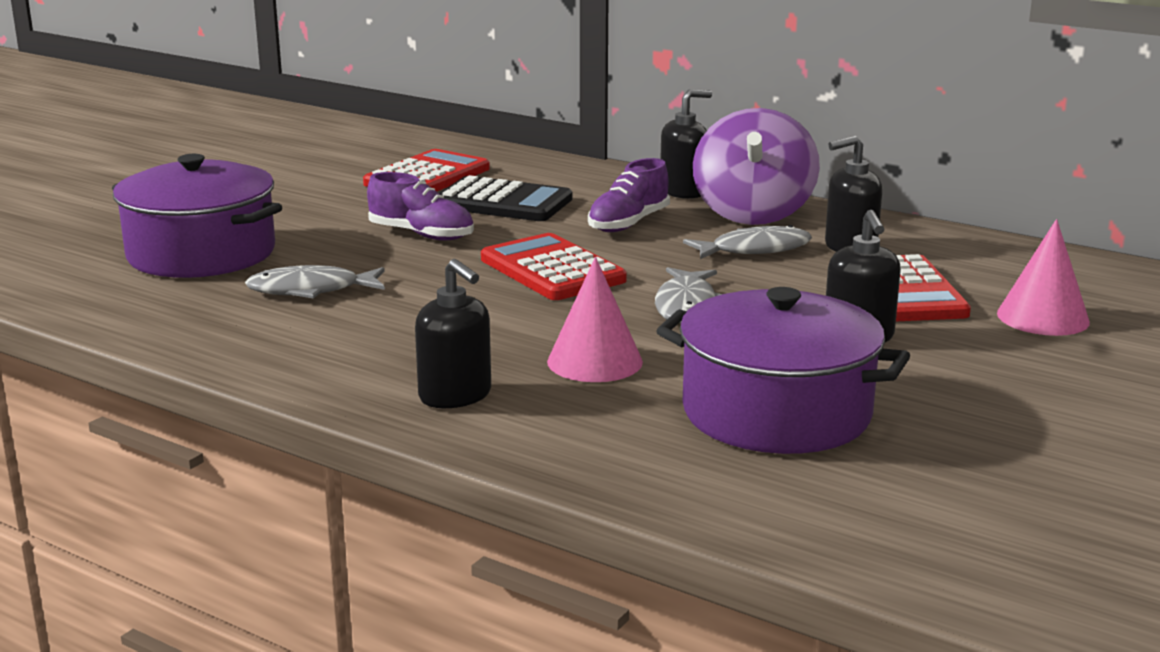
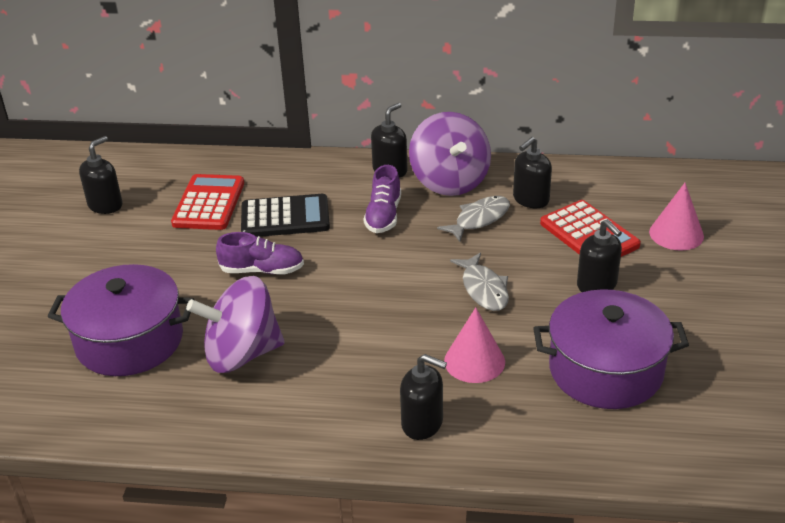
camera: 25 degrees left, 15 degrees up
grey fish [245,265,385,299] -> purple spinning top [186,276,285,373]
red calculator [481,233,627,300] -> none
none -> black soap dispenser [79,136,123,214]

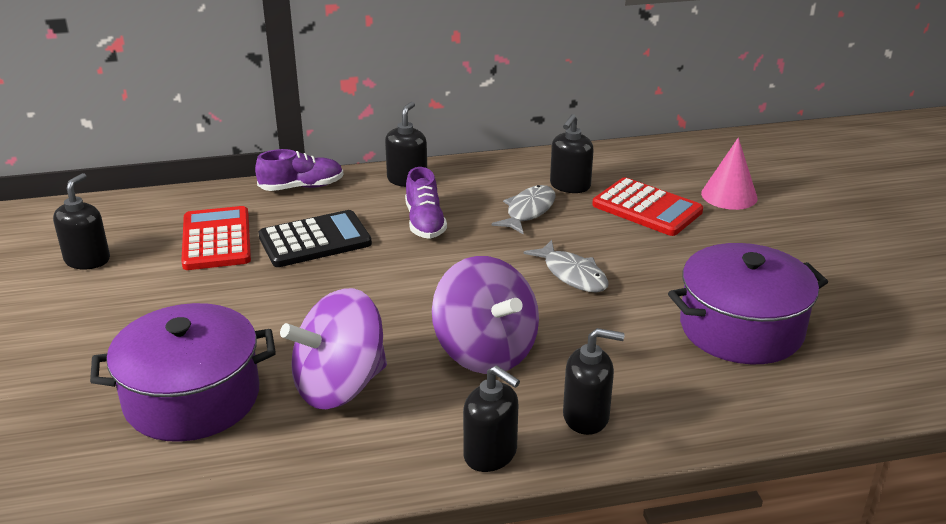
camera: 20 degrees left, 5 degrees down
purple shoe [216,232,304,274] -> purple shoe moved to [255,149,343,191]
purple spinning top [409,112,491,196] -> purple spinning top moved to [432,256,539,374]
pink cone [444,307,505,383] -> none
black soap dispenser [577,219,622,292] -> black soap dispenser moved to [463,365,520,472]

